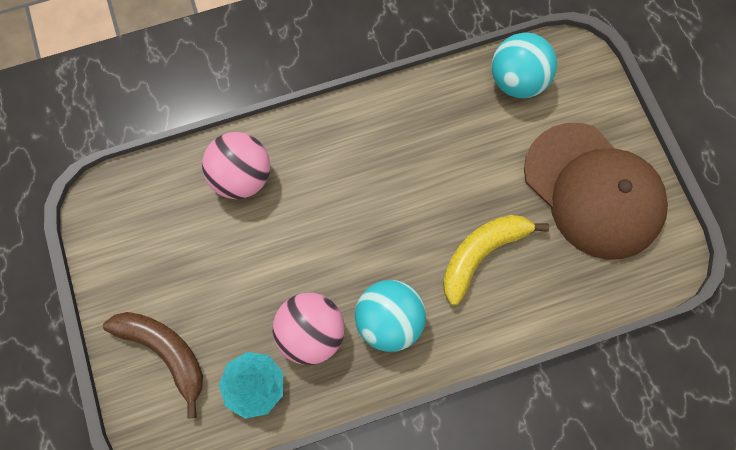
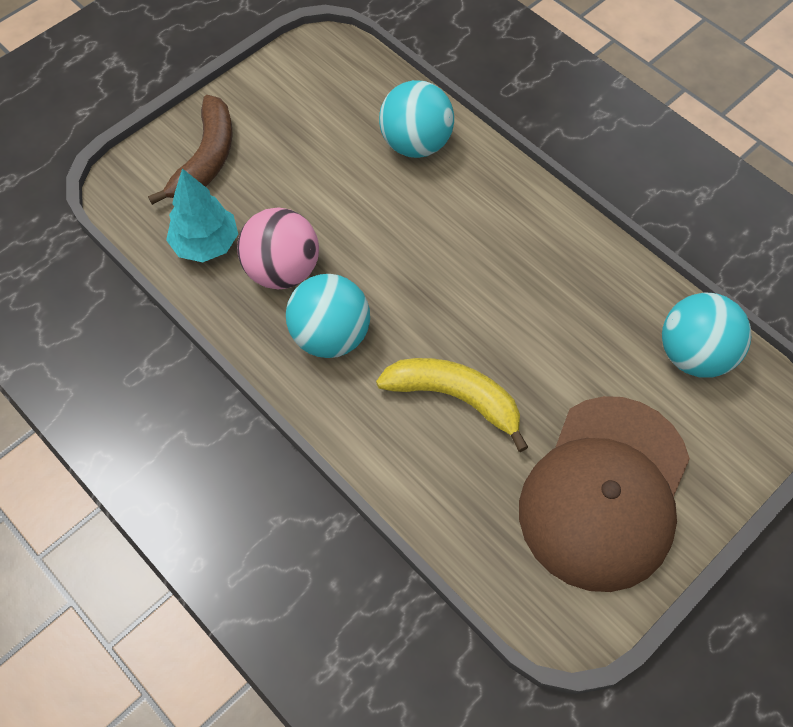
camera: 65 degrees right, 10 degrees down
pink ball [202,132,270,199] -> turquoise ball [379,80,454,158]

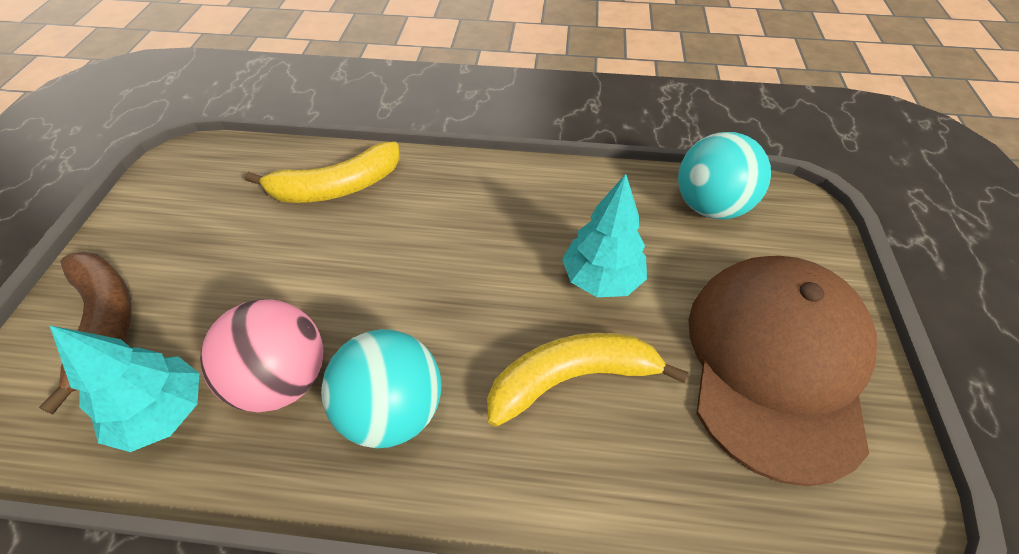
camera: 40 degrees left, 10 degrees down
turquoise ball [379,80,454,158] -> yellow banana [245,142,400,203]
brown cap [519,396,690,592] -> brown cap turned 150 degrees counterclockwise [688,256,877,486]
none -> turquoise tree [562,174,647,297]

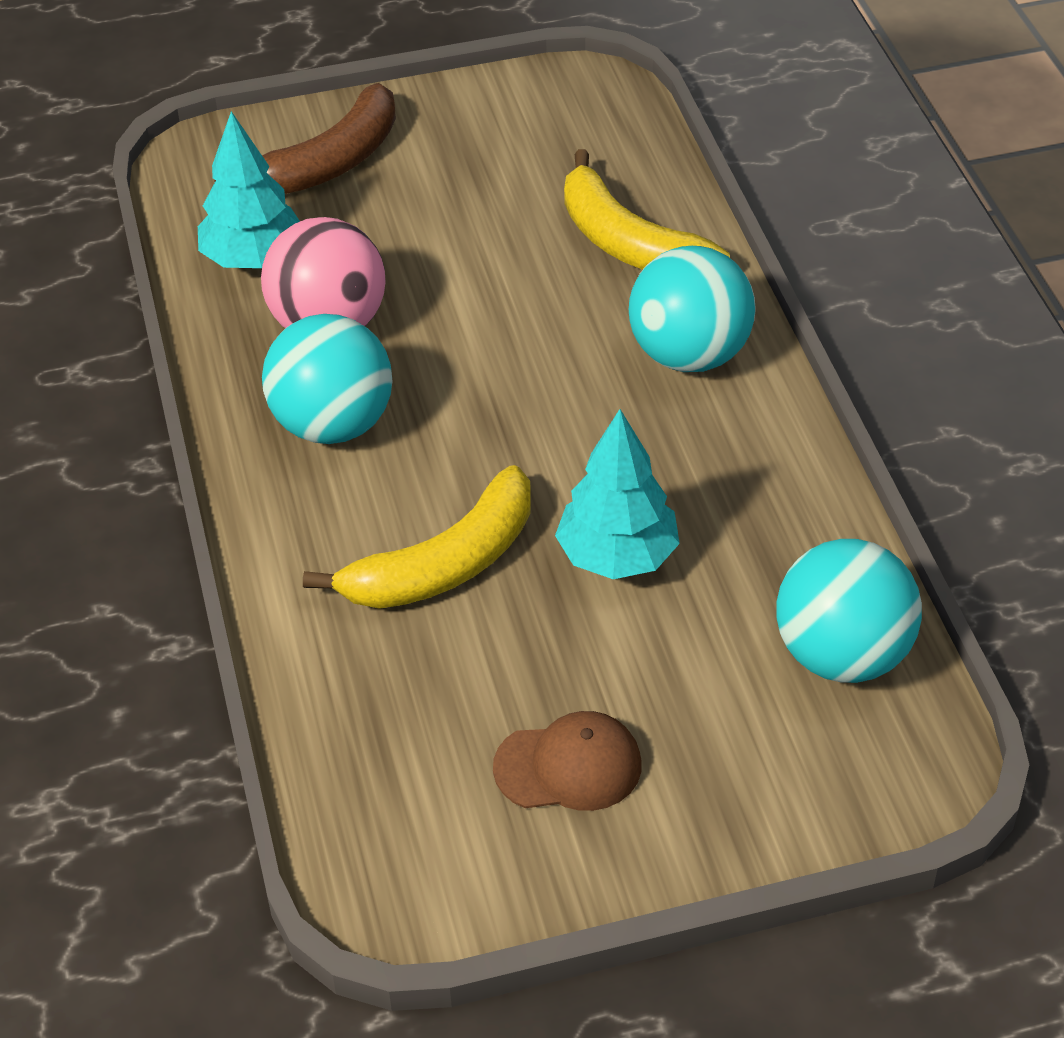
camera: 70 degrees right, 5 degrees down
yellow banana [487,333,688,427] -> yellow banana turned 90 degrees clockwise [303,465,531,609]
brown cap [688,256,877,486] -> brown cap [493,711,641,811], size x0.43
none -> turquoise ball [629,246,756,372]

